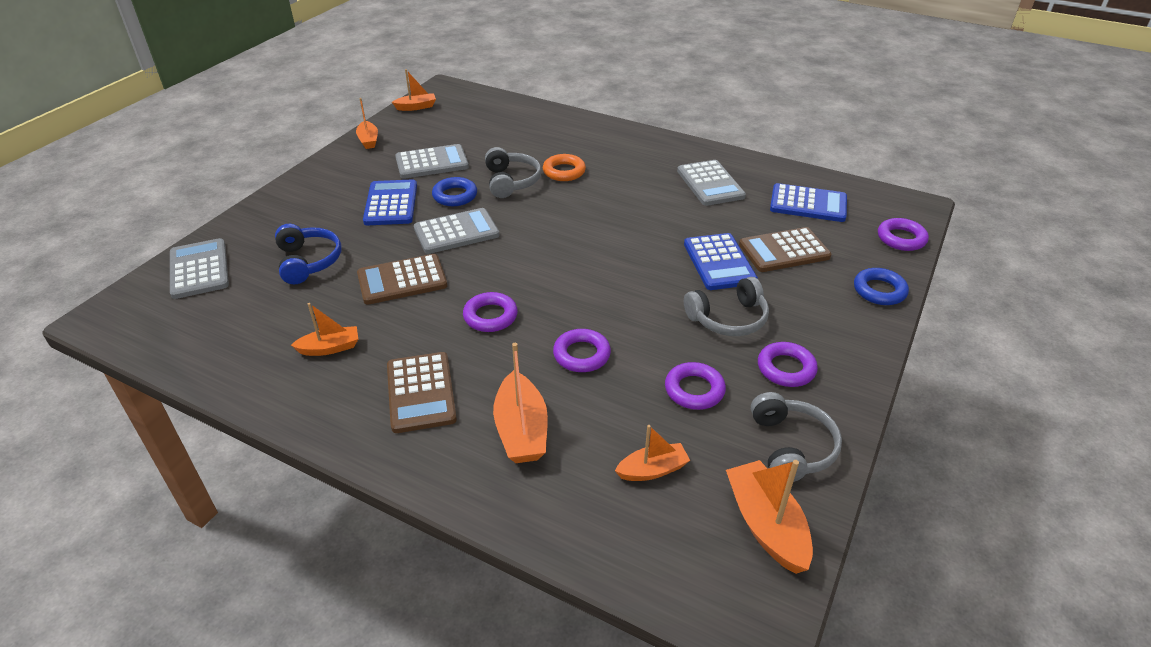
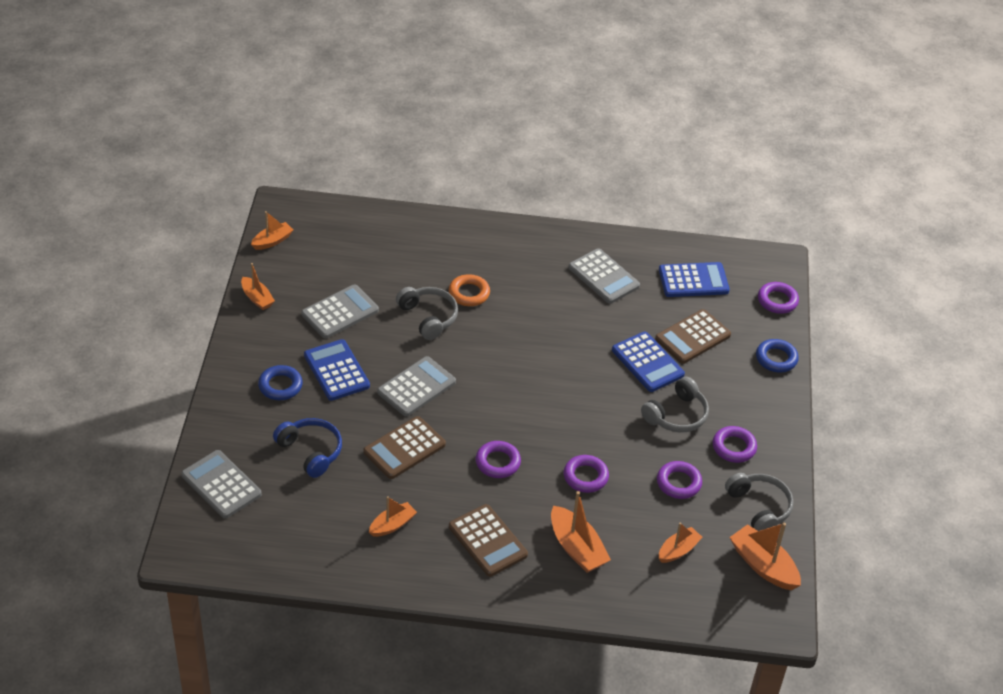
camera: 25 degrees left, 5 degrees up
blue ring [432,177,477,206] -> blue ring moved to [258,365,303,400]

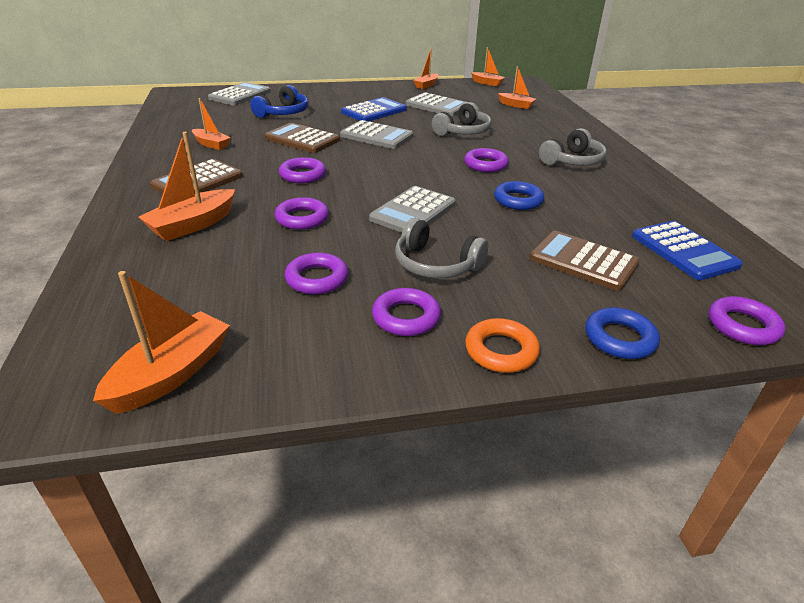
camera: 75 degrees right, 10 degrees down
blue ring [258,365,303,400] -> blue ring moved to [494,181,544,210]
orange ring [449,274,490,306] -> orange ring moved to [465,318,540,373]
grey calculator [569,248,640,304] -> grey calculator moved to [369,186,456,233]
blue calculator [612,332,685,392] -> none
orange boat [659,523,703,563] -> orange boat moved to [498,66,536,109]
grey headphones [725,473,794,531] -> grey headphones moved to [539,128,607,166]
none -> purple ring [464,148,509,172]

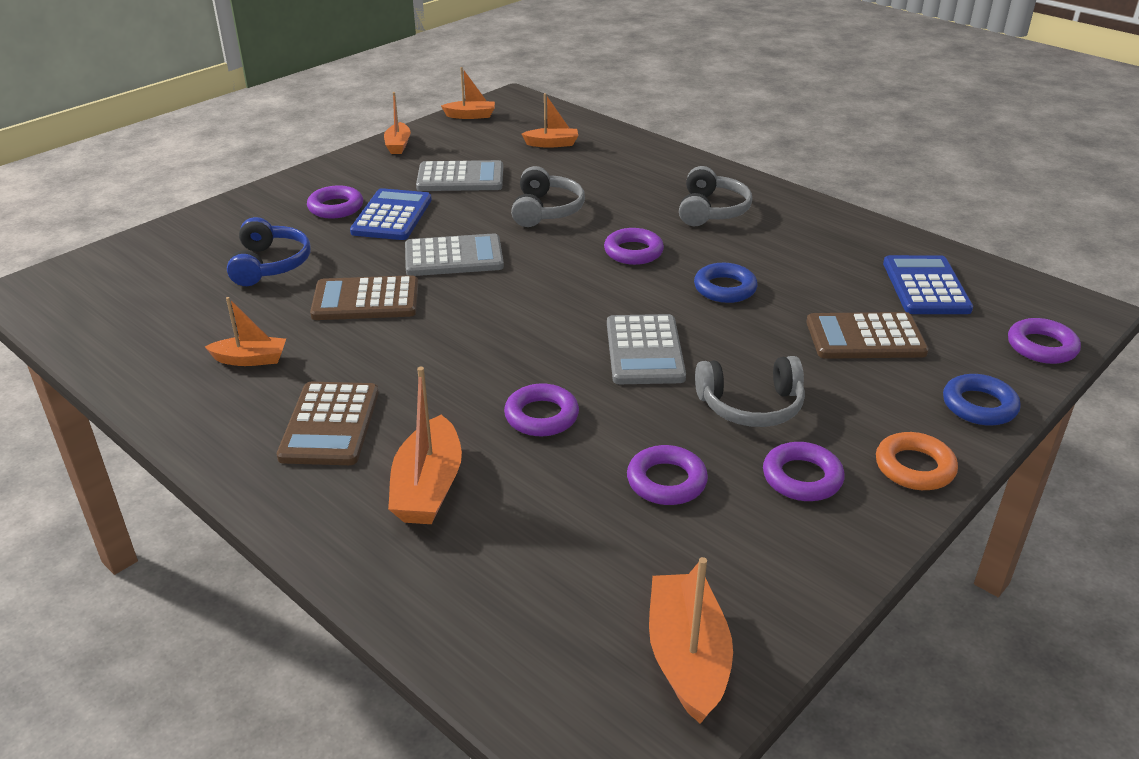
camera: 35 degrees left, 0 degrees up
grey calculator [208,82,271,105] -> none
purple ring [279,157,326,183] -> purple ring moved to [307,186,363,218]
blue calculator [632,221,743,280] -> blue calculator turned 120 degrees counterclockwise [883,255,973,314]

